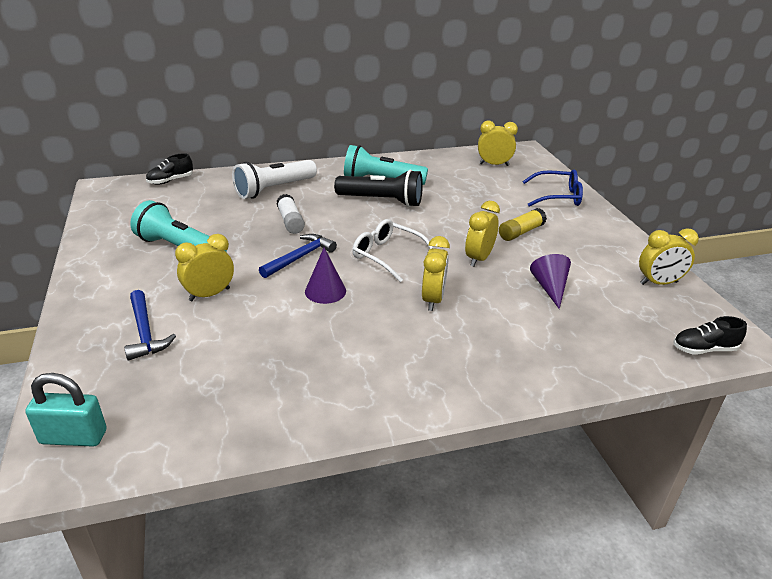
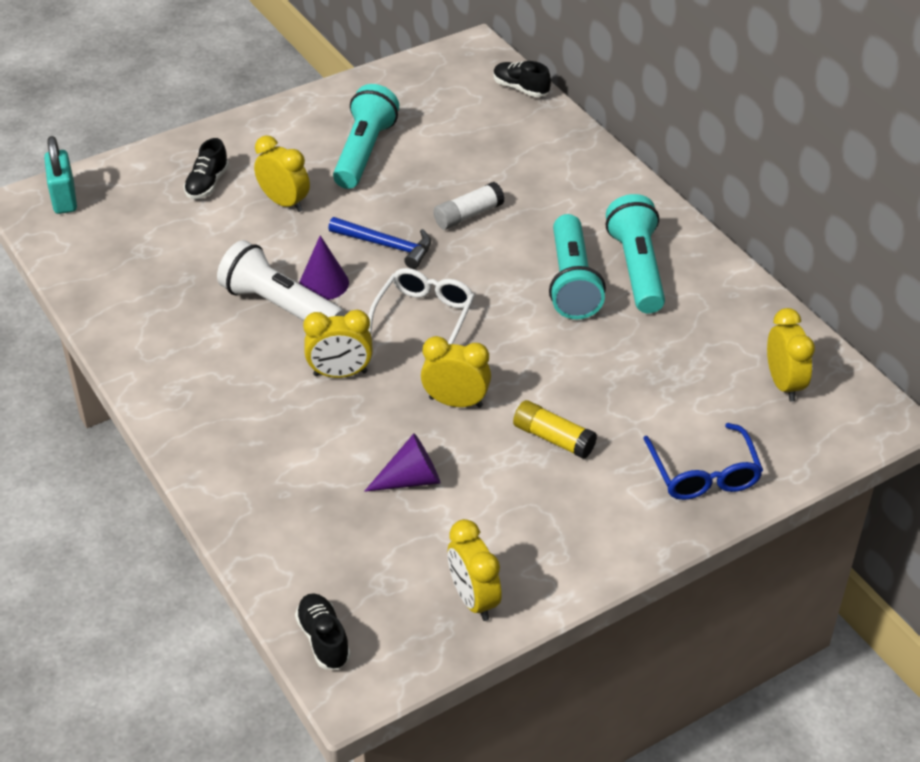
camera: 75 degrees right, 10 degrees up
blue hammer [124,290,176,361] -> black shoe [184,138,229,199]
white flashlight [232,160,317,199] -> white flashlight moved to [217,240,345,321]
black flashlight [334,169,423,207] -> turquoise flashlight [549,214,606,319]

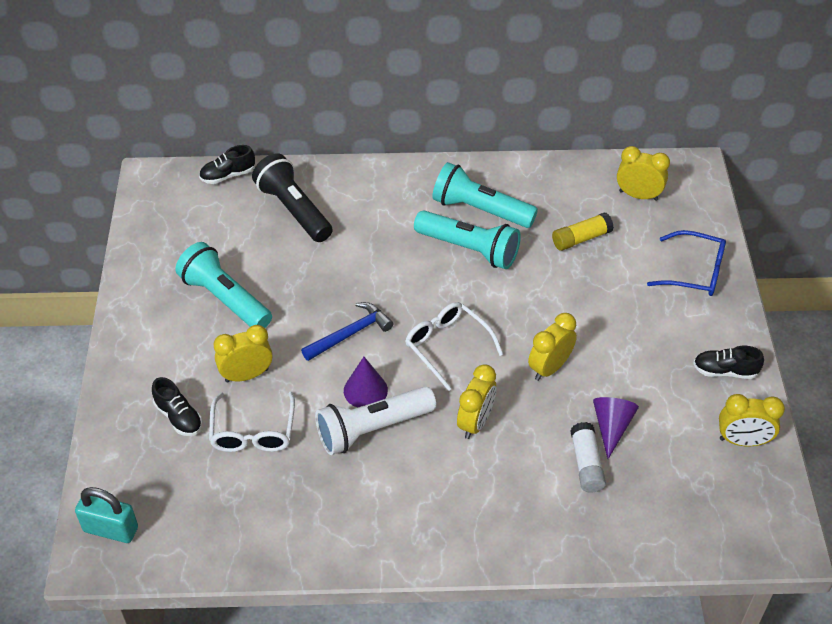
camera: 60 degrees left, 5 degrees up
black shoe [295,593,351,670] -> black shoe moved to [693,346,764,379]
white glue stick [433,182,505,230] -> white glue stick moved to [570,422,606,493]
yellow glue stick [513,400,597,459] -> yellow glue stick moved to [552,212,614,251]
none -> white glasses [209,392,295,452]
none -> black flashlight [252,153,333,242]

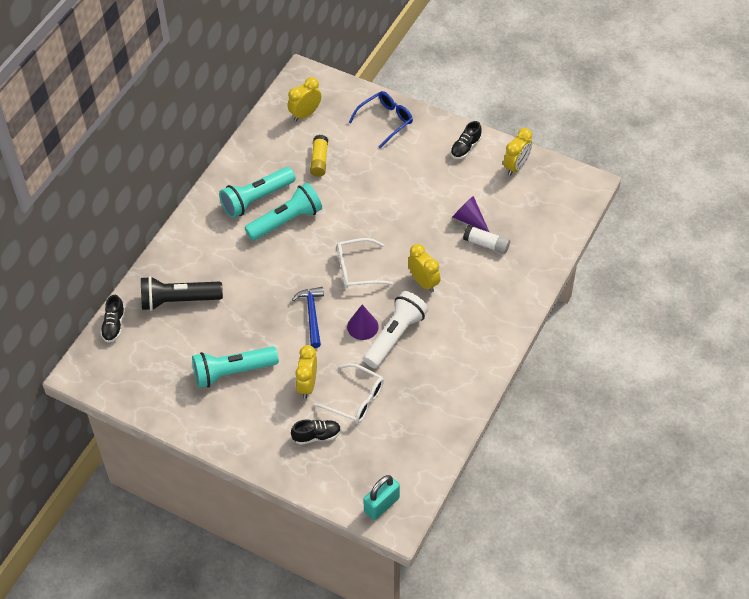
camera: 60 degrees left, 5 degrees up
white flashlight [315,386,436,455] -> white flashlight turned 150 degrees counterclockwise [363,291,428,368]
yellow clock [528,313,577,381] -> none

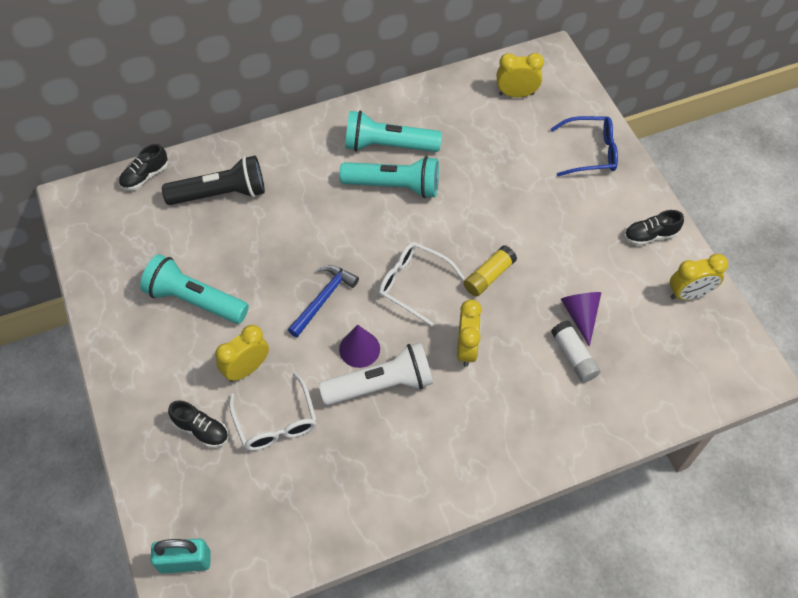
camera: 40 degrees right, 5 degrees up
black flashlight [141,276,223,311] -> black flashlight turned 135 degrees clockwise [162,156,265,205]
yellow glue stick [310,135,328,177] -> yellow glue stick moved to [464,245,517,297]

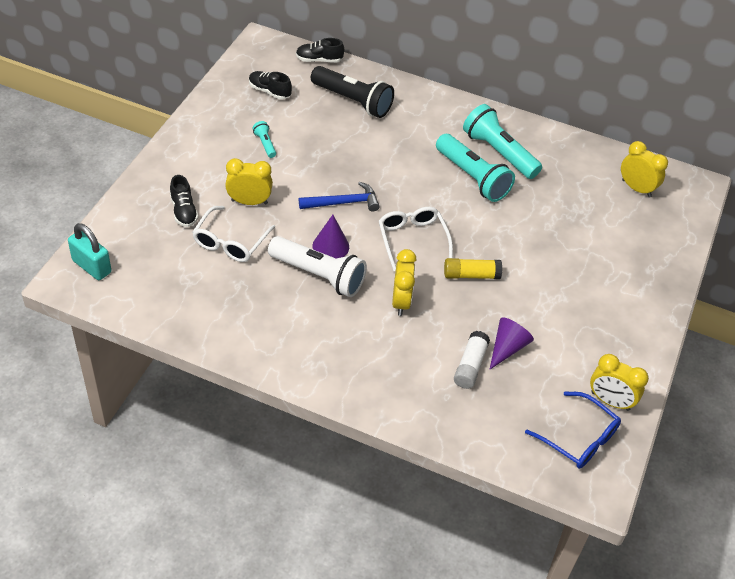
camera: 40 degrees right, 10 degrees down
turquoise flashlight [140,254,249,324] -> turquoise flashlight [252,121,276,158], size x0.45
yellow clock [457,299,482,367] -> yellow clock turned 45 degrees counterclockwise [392,249,416,316]
blue glasses [551,116,618,176] -> blue glasses moved to [525,392,621,469]
black shoe [624,210,684,246] -> black shoe moved to [249,71,292,99]

